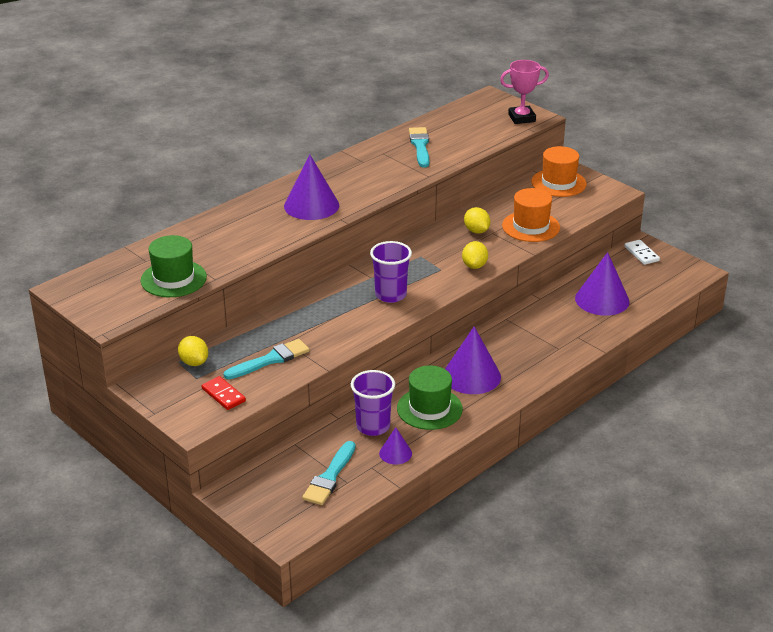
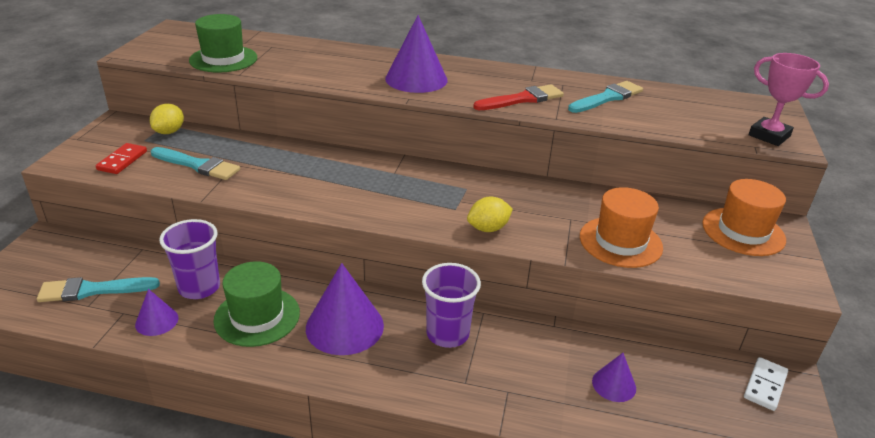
camera: 55 degrees right, 0 degrees up
purple cup [370,241,412,303] -> purple cup moved to [422,263,481,348]
yellow lemon [464,207,491,234] -> none
purple cone [575,252,630,316] -> purple cone [592,353,636,402], size x0.52
none -> red brush [473,84,564,110]

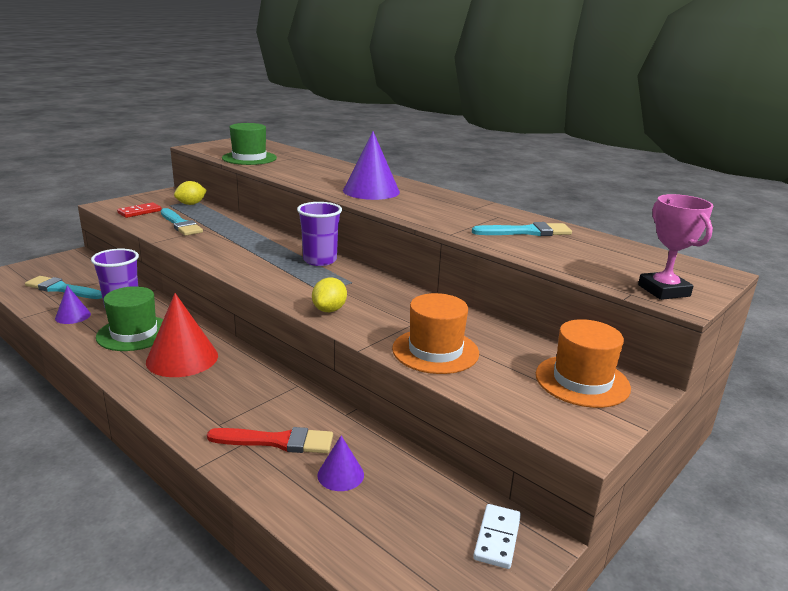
camera: 30 degrees right, 10 degrees down
purple cone [306,263,384,355] -> red cone [146,293,218,377]
purple cup [422,263,481,348] -> purple cup moved to [297,202,342,266]
yellow lemon [467,196,513,232] -> yellow lemon turned 75 degrees counterclockwise [312,277,347,312]
red brush [473,84,564,110] -> red brush moved to [207,427,333,453]
white domino [744,357,788,411] -> white domino turned 45 degrees counterclockwise [473,504,521,569]

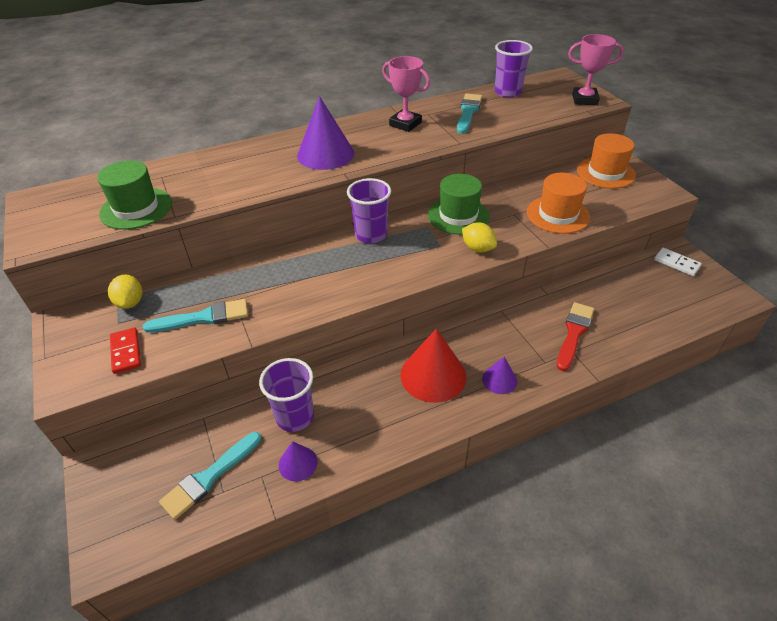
camera: 65 degrees left, 20 degrees up
green hat [96,286,163,351] -> green hat moved to [428,174,490,235]
purple cone [317,436,364,491] -> purple cone moved to [482,357,517,394]
none -> pink trophy [382,56,430,132]
none -> purple cup [495,40,533,97]

